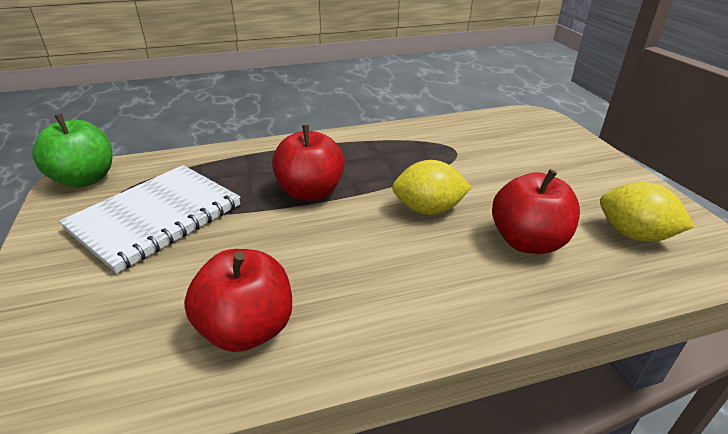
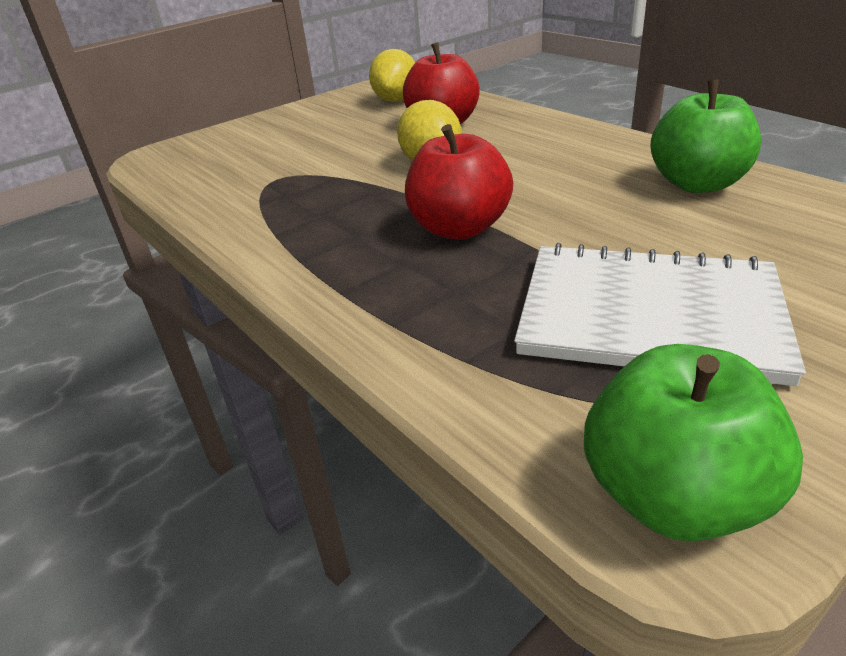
camera: 110 degrees left, 0 degrees up
red apple [184,249,292,352] -> green apple [650,80,761,193]

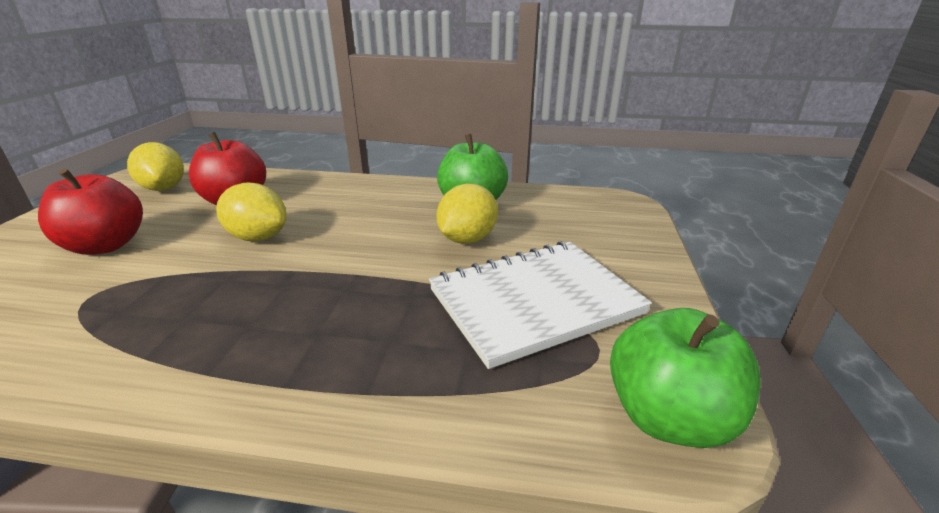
camera: 45 degrees left, 5 degrees down
red apple [405,124,513,240] -> red apple moved to [38,168,143,255]
none -> yellow lemon [436,184,498,244]

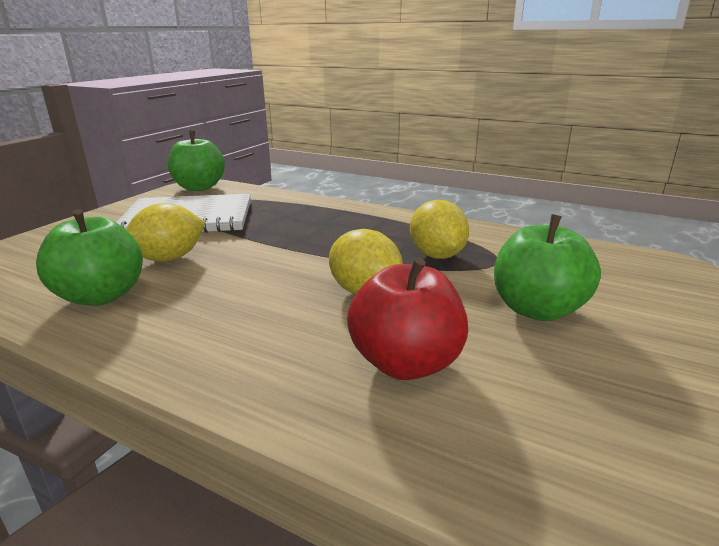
camera: 160 degrees left, 5 degrees down
red apple [38,168,143,255] -> green apple [494,214,601,321]
yellow lemon [127,142,184,191] -> yellow lemon moved to [410,200,469,259]

